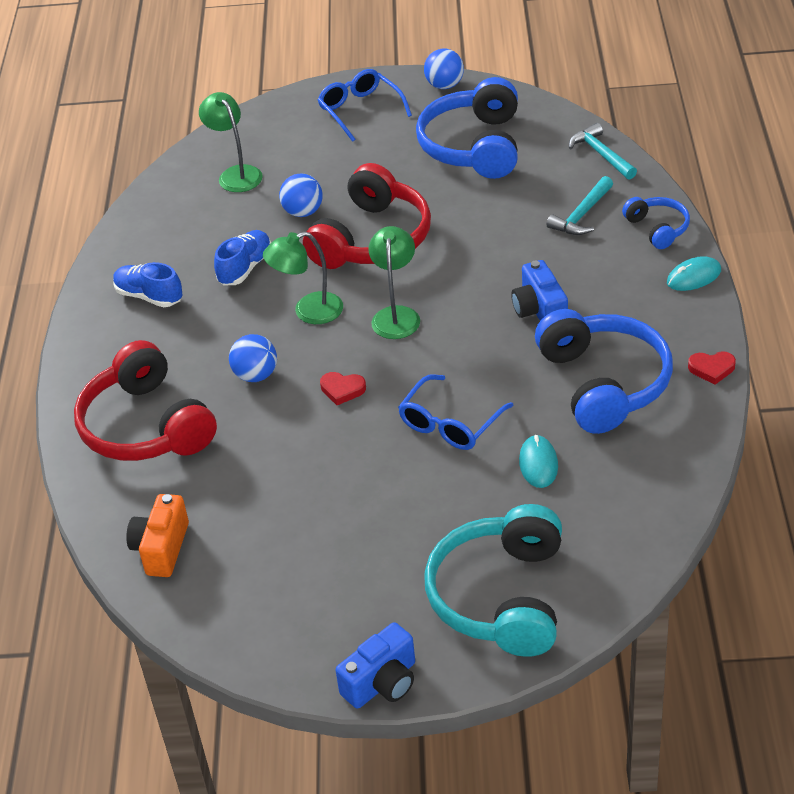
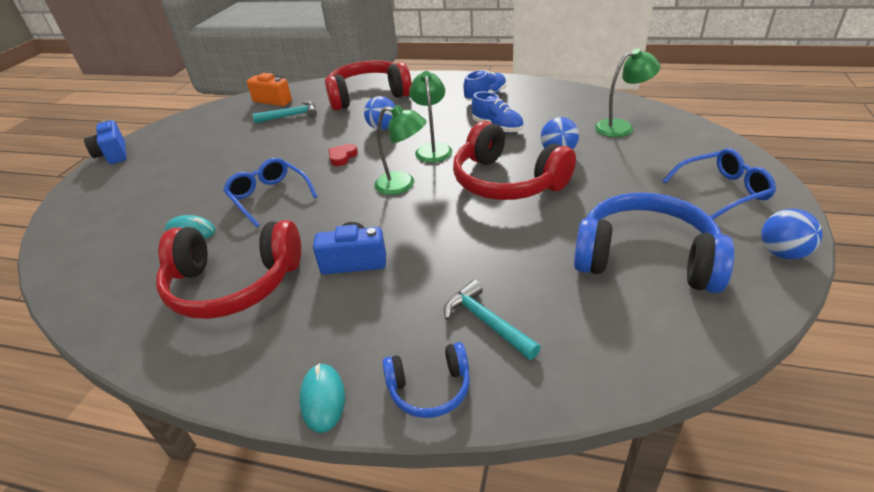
camera: 105 degrees right, 5 degrees down
turquoise headphones [424,504,562,657] -> none
blue headphones [535,309,673,434] -> red headphones [156,220,301,319]
turquoise hammer [569,123,637,180] -> turquoise hammer moved to [252,101,317,123]
red heart [688,351,736,385] -> none

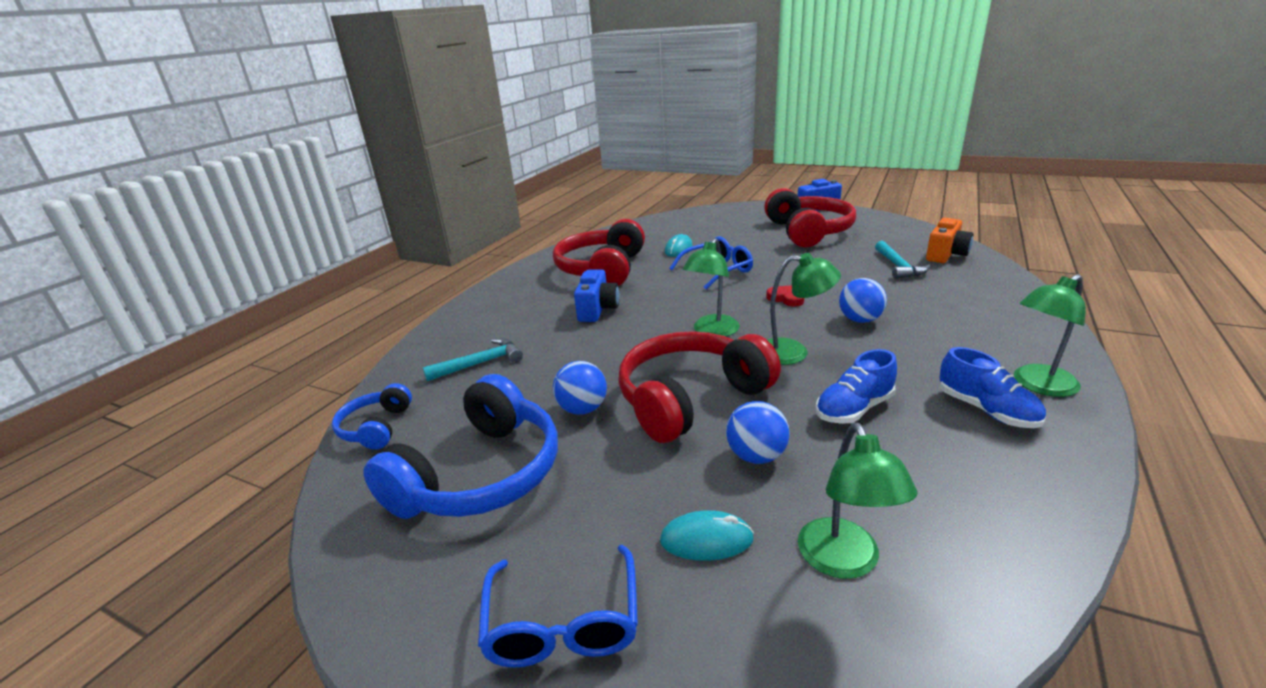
camera: 100 degrees right, 10 degrees down
turquoise mouse [299,363,345,433] -> turquoise mouse moved to [660,510,754,561]
red headphones [325,60,412,111] -> red headphones moved to [764,188,856,247]
blue headphones [382,342,470,418] -> blue headphones moved to [332,383,412,450]
blue ball [761,209,823,259] -> blue ball moved to [553,361,607,415]
none -> green lamp [1014,274,1086,397]

